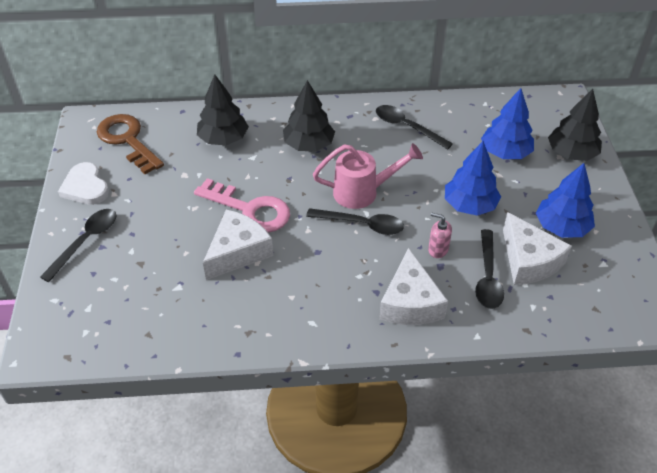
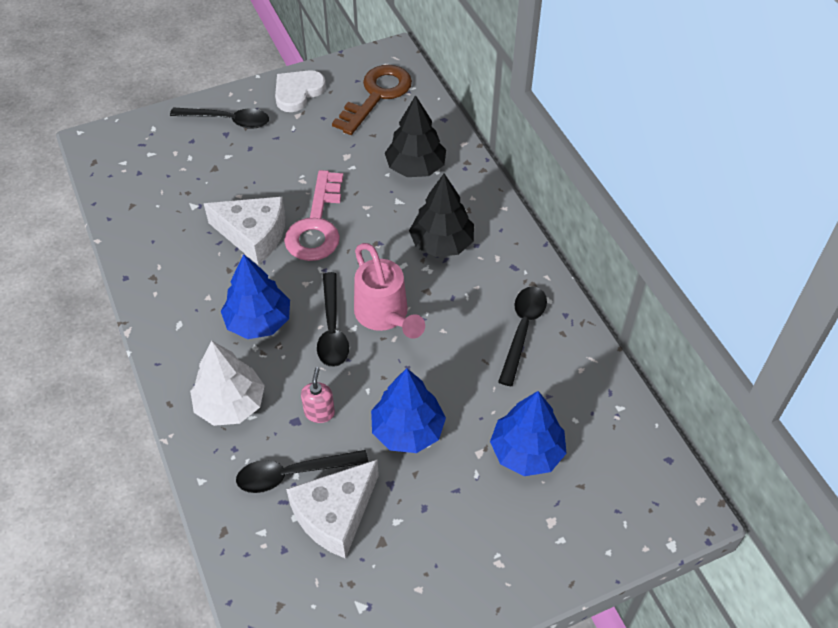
camera: 70 degrees right, 5 degrees up
white cheese [379,248,448,325] -> white tree [190,341,265,426]
blue tree [536,163,595,238] -> blue tree moved to [221,254,290,339]
black tree [548,89,602,161] -> none

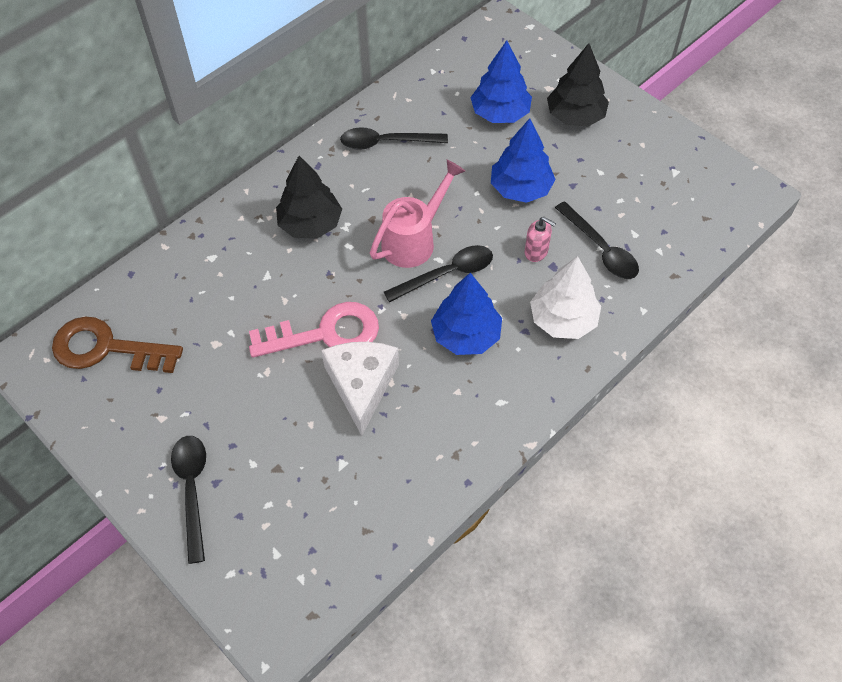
camera: 110 degrees left, 5 degrees up
white heart [275,70,326,112] -> none
white cheese [286,459,379,559] -> none
pink soap dispenser [301,367,335,423] -> pink soap dispenser turned 135 degrees counterclockwise [525,217,556,262]
black tree [385,95,446,177] -> black tree moved to [547,43,609,127]

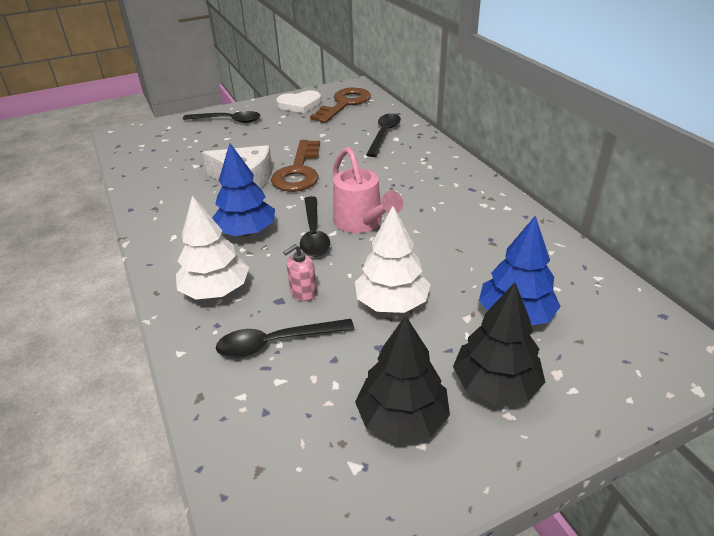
camera: 110 degrees right, 20 degrees down
pink key [249,302,379,358] -> brown key [271,140,320,192]
black tree [276,156,342,239] -> black tree moved to [355,315,450,443]
black spoon [340,127,448,150] -> black spoon moved to [366,114,401,157]
blue tree [491,118,556,203] -> white tree [355,206,430,313]
none -> white heart [276,90,321,113]

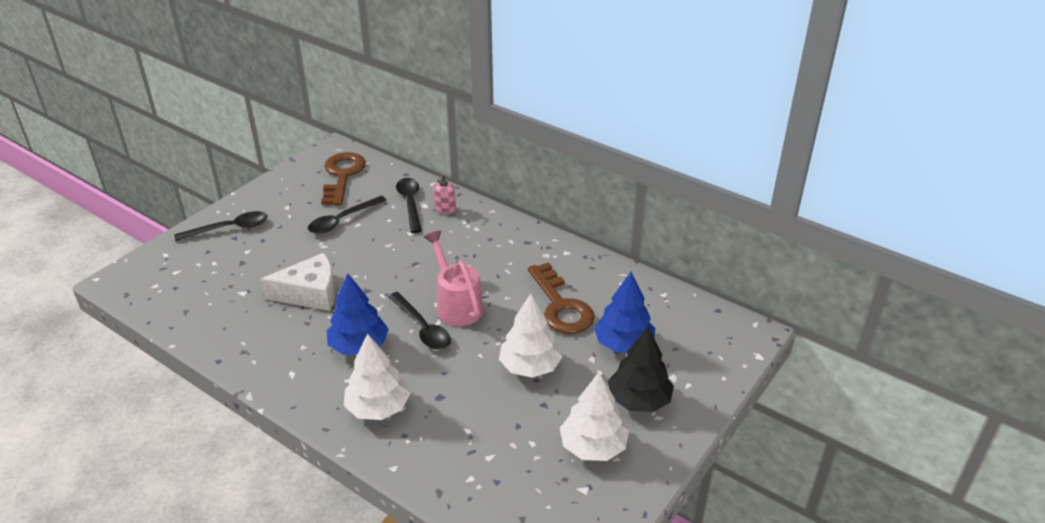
camera: 30 degrees left, 0 degrees up
black spoon [216,319,355,358] -> black spoon moved to [308,196,387,234]
brown key [271,140,320,192] -> brown key moved to [528,262,594,334]
white heart [276,90,321,113] -> none
pink soap dispenser [283,244,317,301] -> pink soap dispenser moved to [434,174,456,214]
pink watering can [333,147,403,233] -> pink watering can turned 150 degrees counterclockwise [424,230,483,326]
black tree [355,315,450,443] -> white tree [560,373,629,461]

